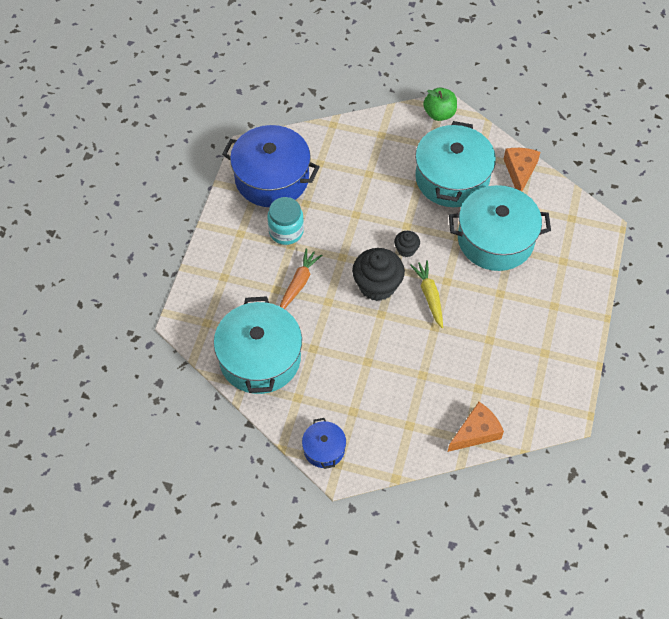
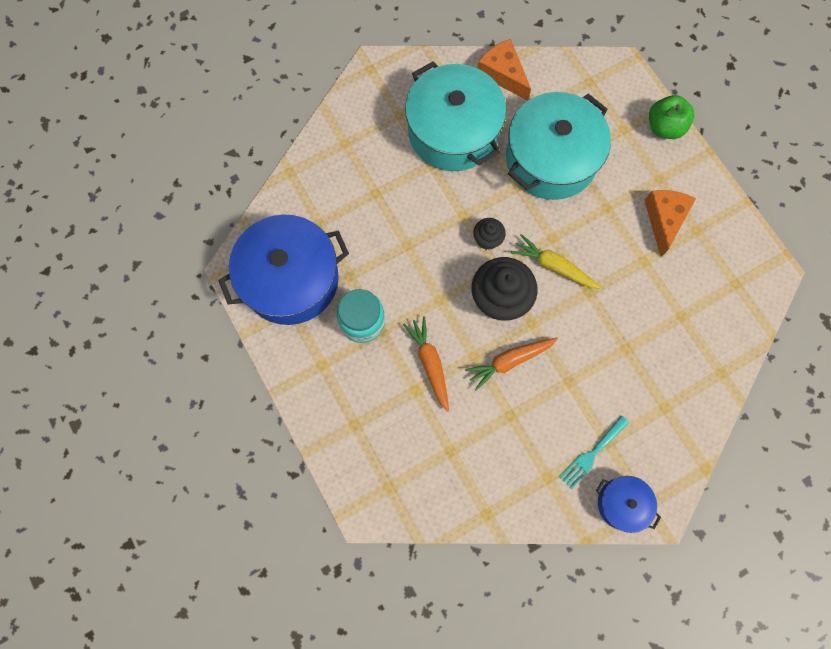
camera: 45 degrees left, 15 degrees up
turquoise pot [214,296,302,394] -> none
green apple [423,87,457,121] -> green apple moved to [649,95,694,139]
orange cheese [448,402,504,452] -> orange cheese moved to [644,190,696,257]
none -> orange carrot [465,338,558,390]
none -> turquoise fork [559,416,629,489]

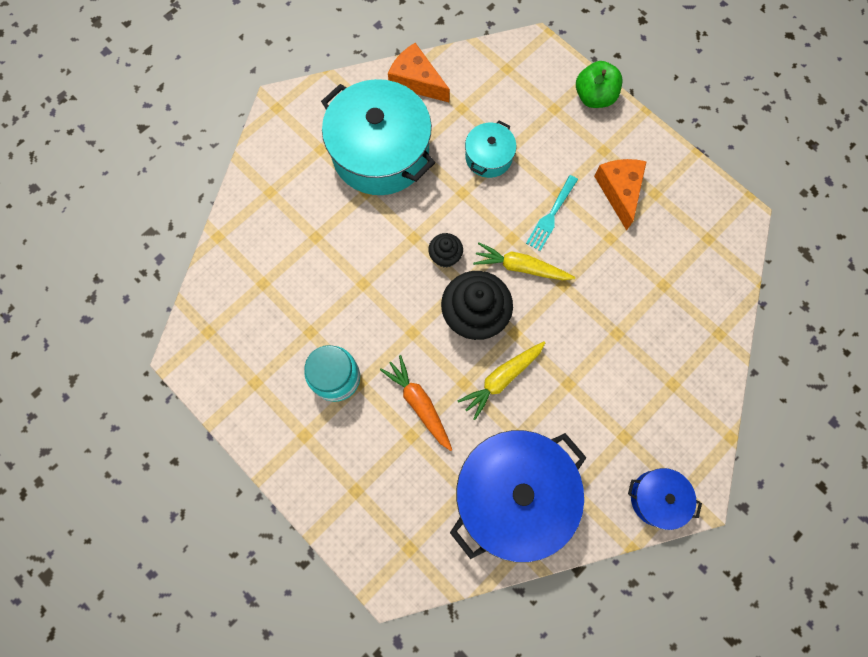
camera: 15 degrees left, 0 degrees up
blue pot [218,214,349,325] -> blue pot moved to [450,430,587,562]
orange carrot [465,338,558,390] -> yellow carrot [458,341,545,420]
turquoise pot [506,92,611,200] -> turquoise pot [465,121,516,178], size x0.49
turquoise fork [559,416,629,489] -> turquoise fork moved to [526,175,578,251]

